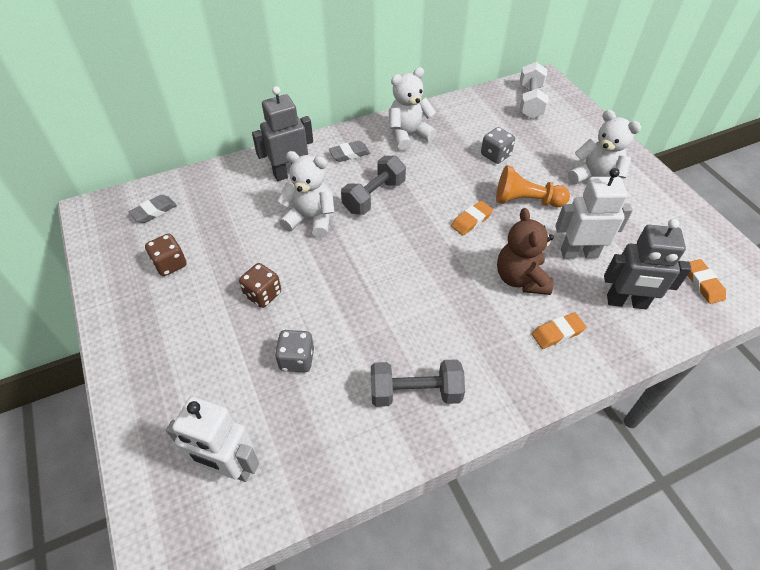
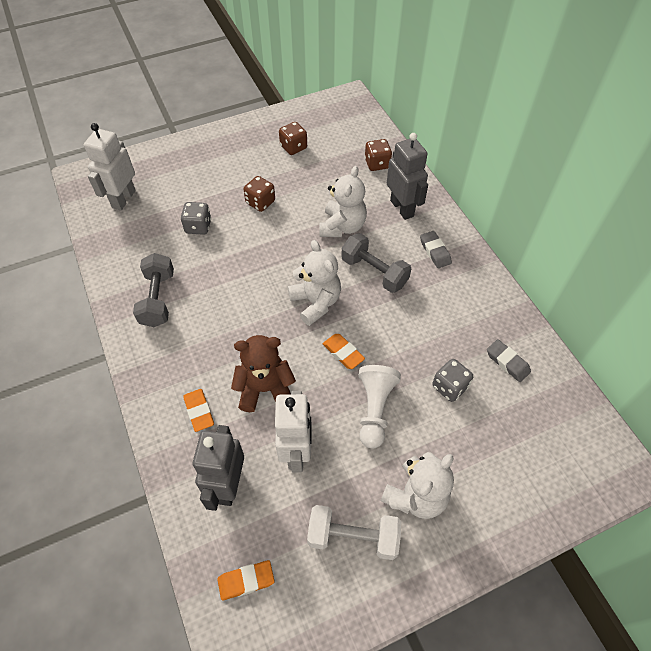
camera: 90 degrees right, 5 degrees up
grey eraser [129,195,177,223] -> grey eraser moved to [487,339,531,382]
white teddy bear [389,67,437,151] -> white teddy bear moved to [288,240,341,326]
orange pawn [496,165,570,207] -> white pawn [358,365,401,449]
white dumbbell [520,62,549,119] -> white dumbbell moved to [307,505,401,560]
none -> brown dice [364,139,392,171]

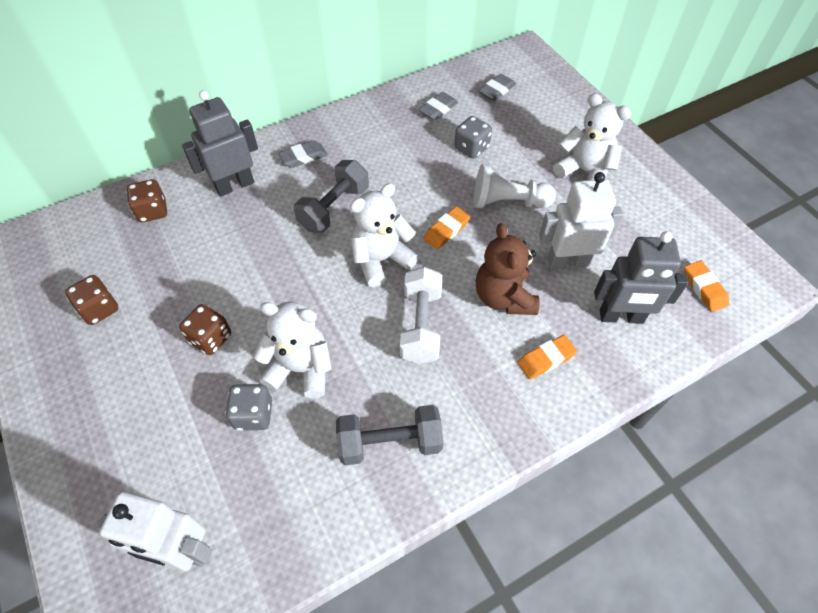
camera: 95 degrees left, 0 degrees up
white dumbbell [307,505,401,560] -> white dumbbell moved to [400,267,442,364]
white teddy bear [320,166,367,237] -> white teddy bear moved to [253,301,332,398]
none -> grey eraser [479,74,516,101]

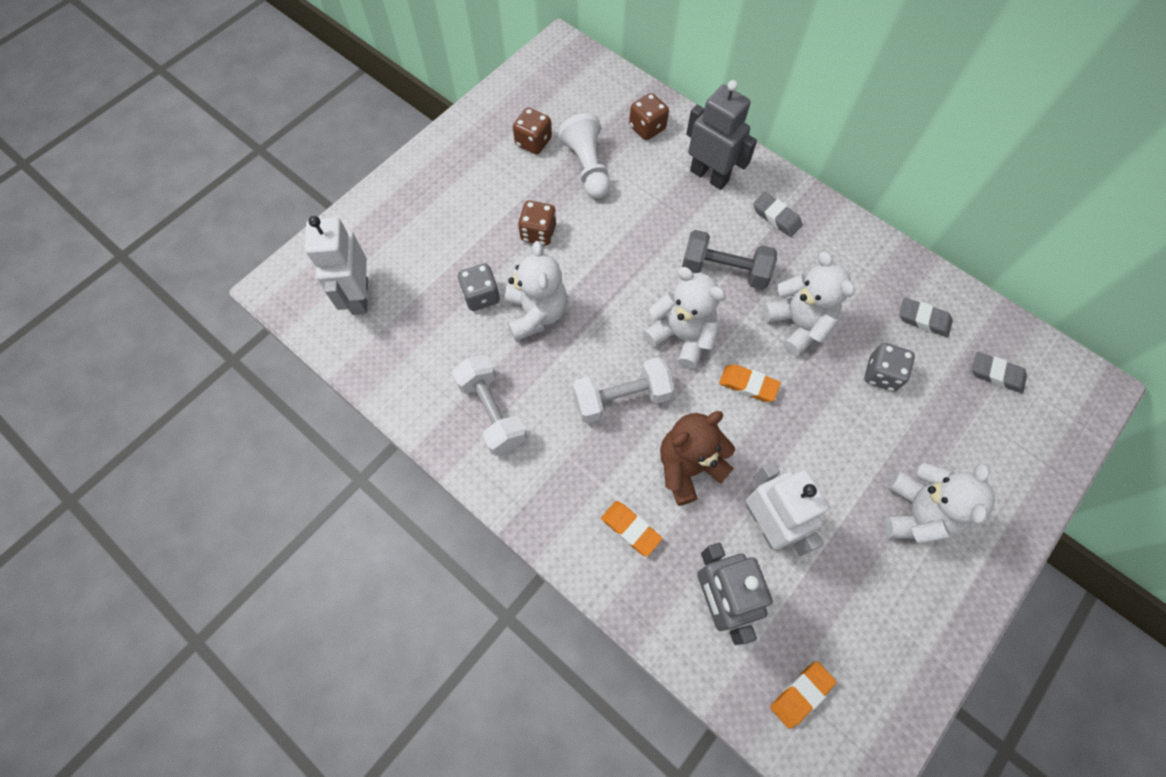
camera: 70 degrees right, 10 degrees up
grey dumbbell [336,405,444,465] -> white dumbbell [452,355,527,456]
white pawn [474,164,556,208] -> white pawn moved to [558,113,610,199]
none -> white teddy bear [762,251,855,356]

